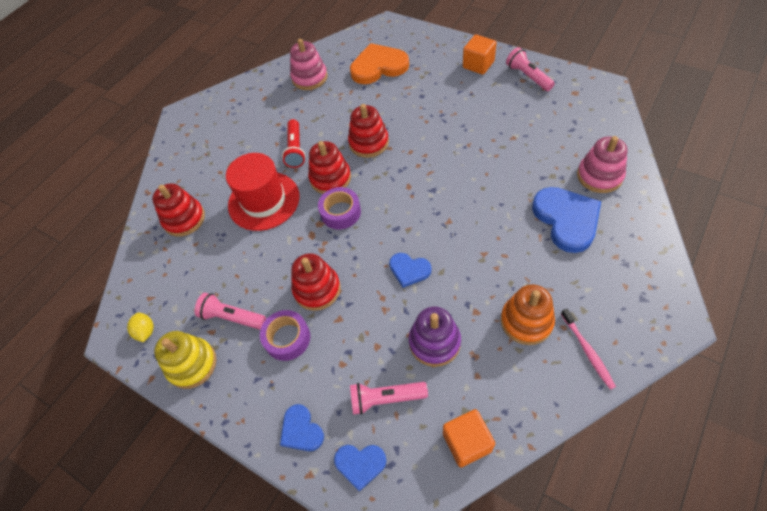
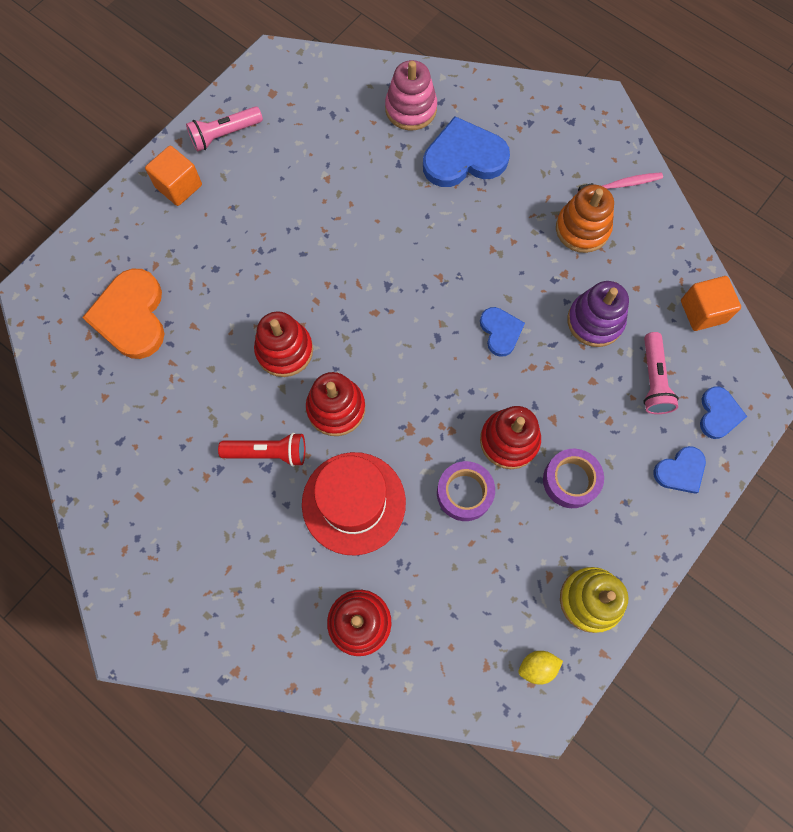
camera: 90 degrees left, 15 degrees up
pink flashlight [195,293,266,330] -> none
pink stacking toy [290,39,328,90] -> none
purple tape [318,187,361,229] -> purple tape moved to [437,461,495,521]
blue heart [389,253,432,288] -> blue heart turned 45 degrees counterclockwise [480,307,525,357]

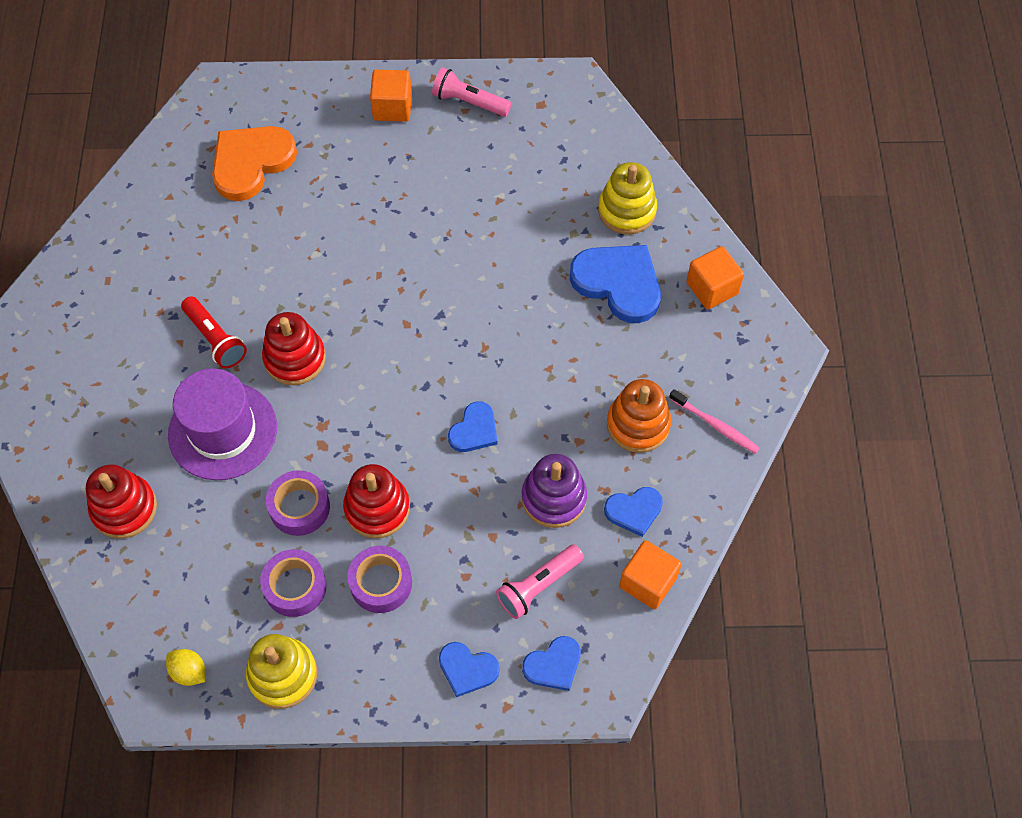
camera: 50 degrees right, 10 degrees down
red stacking toy [254,311,313,377] -> none
red hat [302,452,406,555] -> purple hat [168,368,277,480]
pink stacking toy [385,60,437,130] -> yellow stacking toy [598,162,657,234]
none -> purple tape [260,549,327,617]
none -> blue heart [604,487,663,537]
none -> orange cube [686,246,744,309]

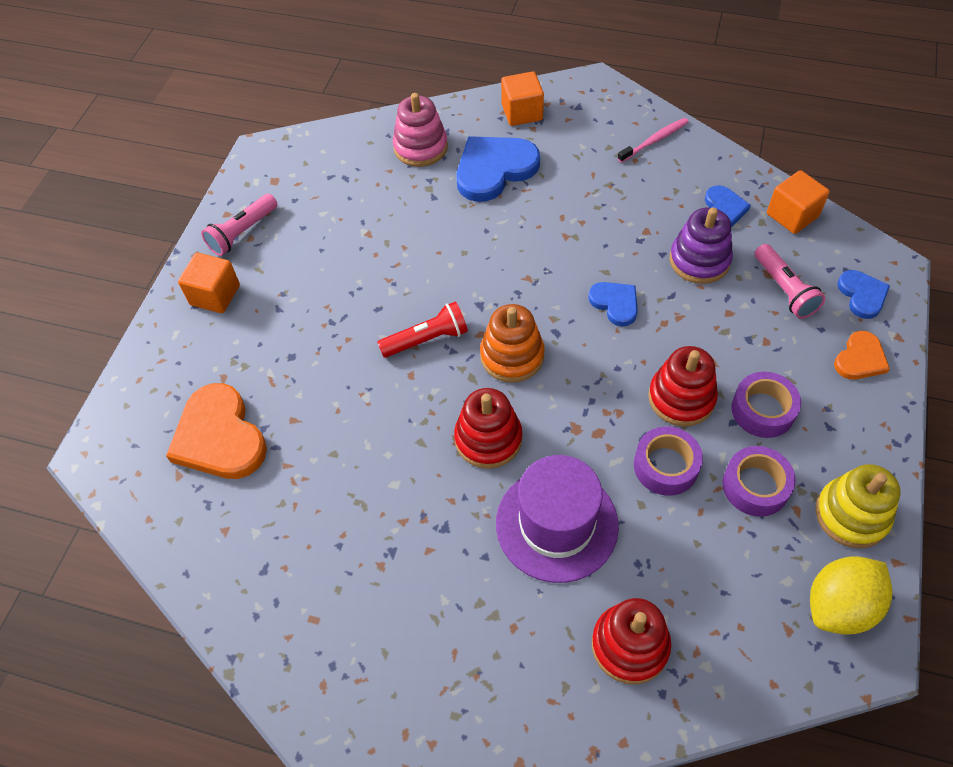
camera: 70 degrees left, 5 degrees down
yellow lemon [166,649,205,686] -> yellow lemon [810,556,893,635], size x1.86
red flashlight [181,296,247,368] -> red flashlight moved to [377,302,468,358]
blue heart [439,642,500,697] -> orange heart [834,331,890,380]
yellow stacking toy [598,162,657,234] -> pink stacking toy [393,93,448,167]
orange stacking toy [607,379,671,453] -> orange stacking toy moved to [480,304,545,383]

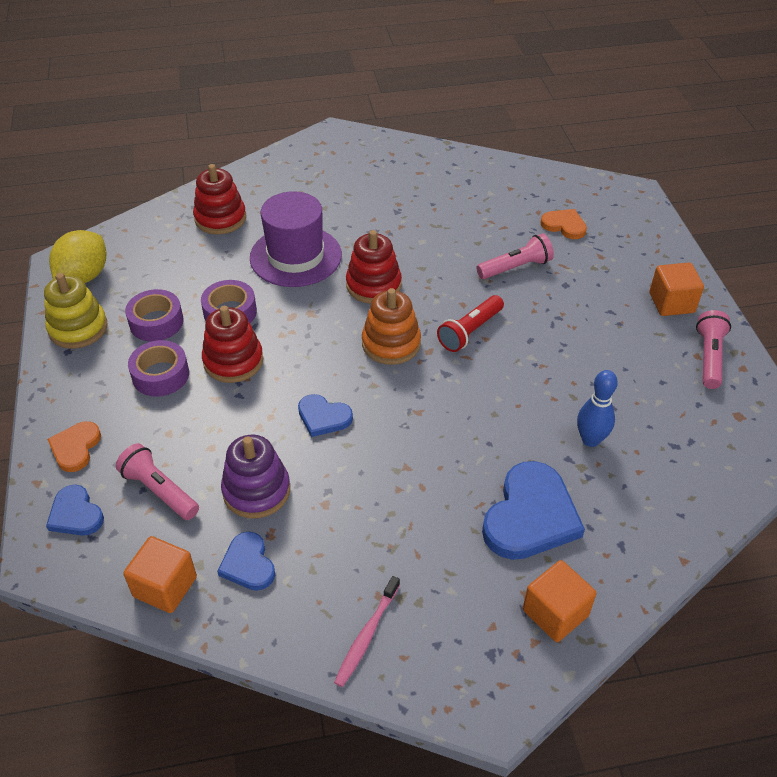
camera: 150 degrees right, 10 degrees down
orange heart [166,383,267,479] -> orange heart [540,209,587,239], size x0.55
pink stacking toy [393,93,448,167] -> none
none -> pink flashlight [476,233,554,279]
none -> blue bowling pin [577,370,618,447]

